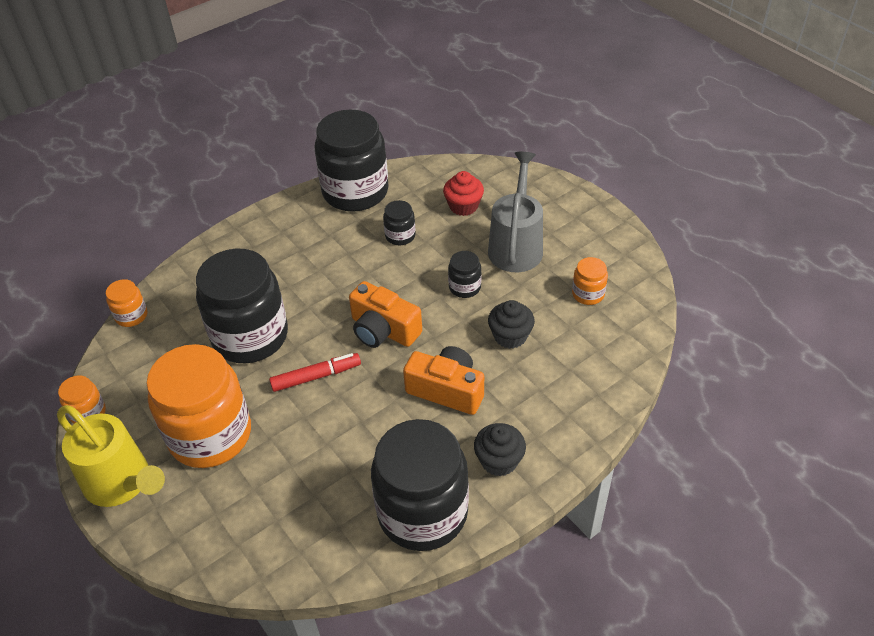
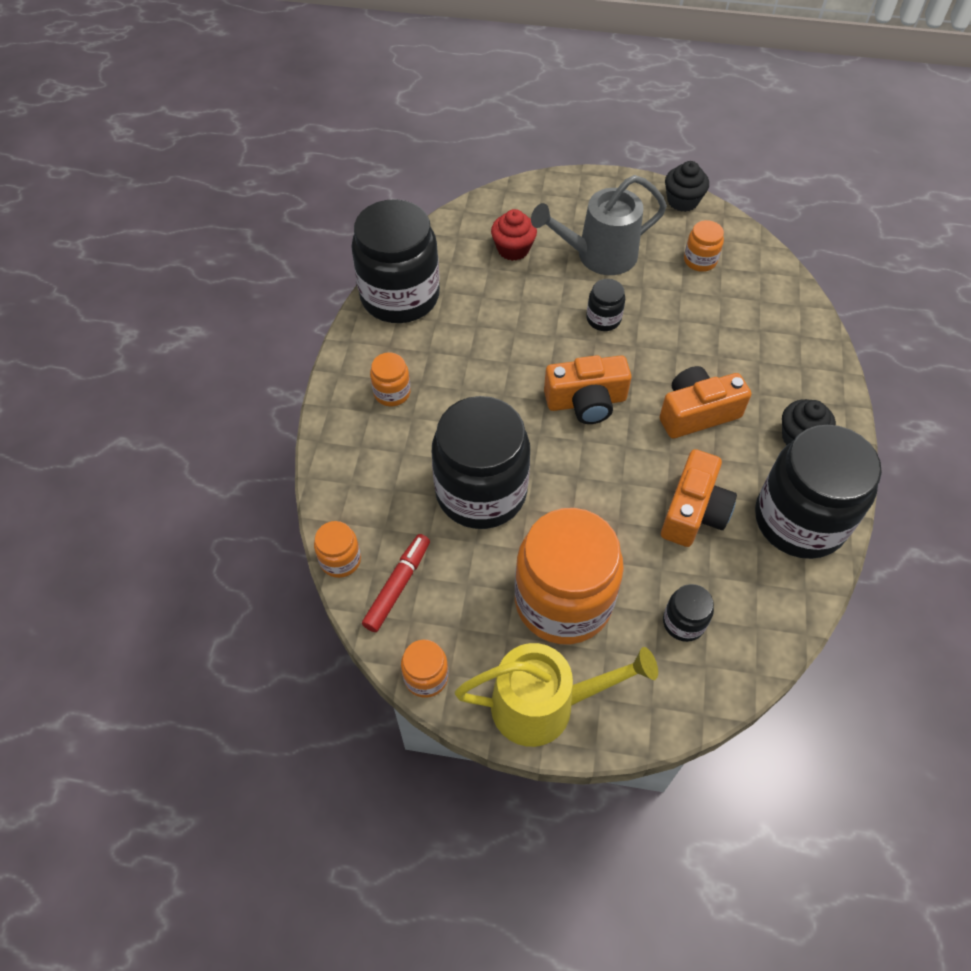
camera: 45 degrees left, 10 degrees up
red marker [269,353,361,392] -> red marker moved to [362,534,430,632]
black jar [383,200,416,245] -> black jar moved to [663,584,714,642]
grey watering can [488,152,543,272] -> grey watering can turned 75 degrees counterclockwise [531,175,667,275]
black cupcake [488,300,535,349] -> black cupcake moved to [665,161,709,212]
none -> orange jar [370,353,411,406]
none -> orange camera [661,449,737,547]

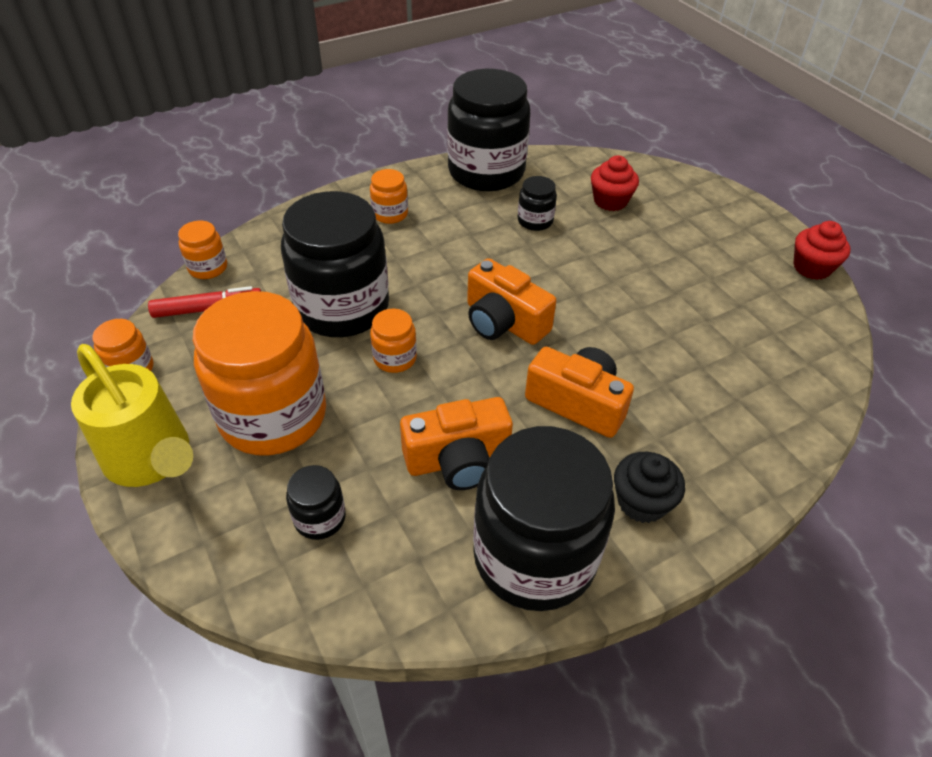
camera: 50 degrees right, 10 degrees down
grey watering can [531,175,667,275] -> none
black jar [586,279,625,331] -> black jar moved to [518,176,557,231]
black cupcake [665,161,709,212] -> red cupcake [793,221,850,280]
orange jar [684,220,724,272] -> orange jar moved to [370,309,417,373]

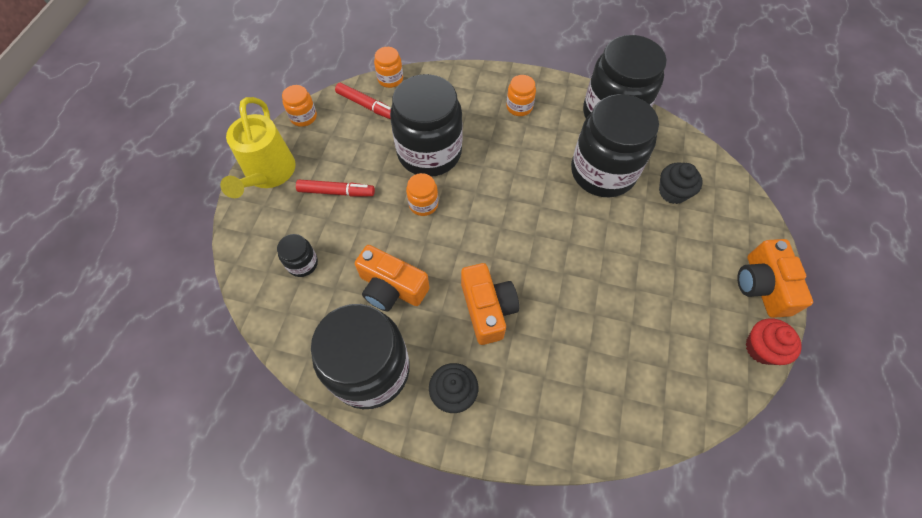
camera: 45 degrees right, 15 degrees up
orange jar [193,291,326,456] -> red marker [296,180,375,197]
orange camera [467,258,556,345] -> orange camera moved to [737,239,813,318]
black jar [518,176,557,231] -> black jar [571,94,659,197], size x2.30
red cupcake [591,155,639,211] -> black cupcake [659,162,703,204]

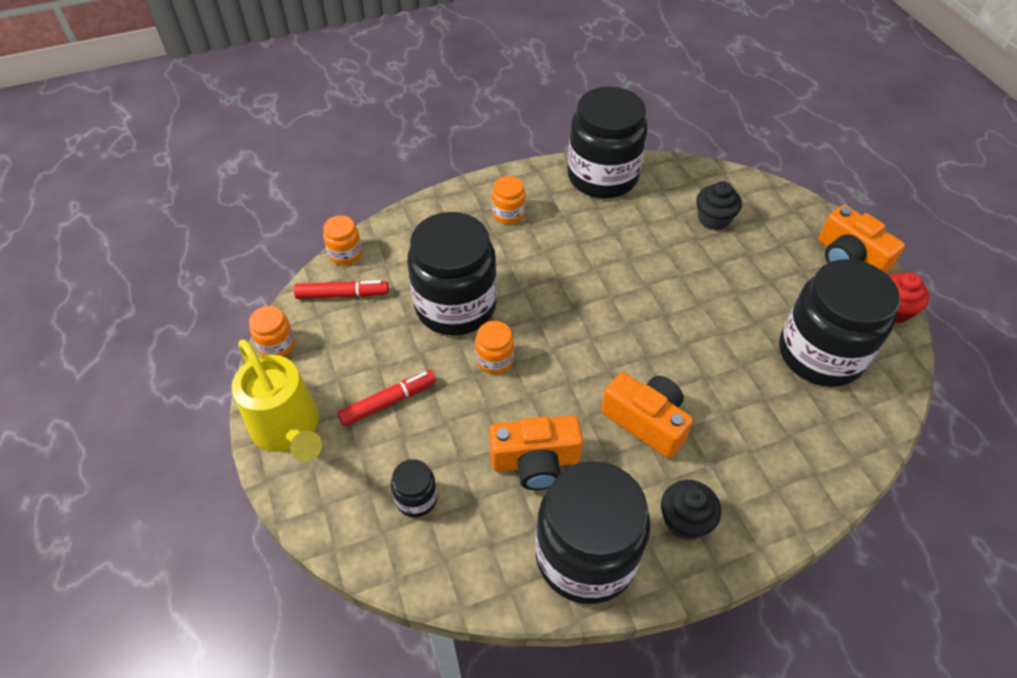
camera: 35 degrees left, 10 degrees down
black jar [571,94,659,197] -> black jar moved to [779,259,900,387]

